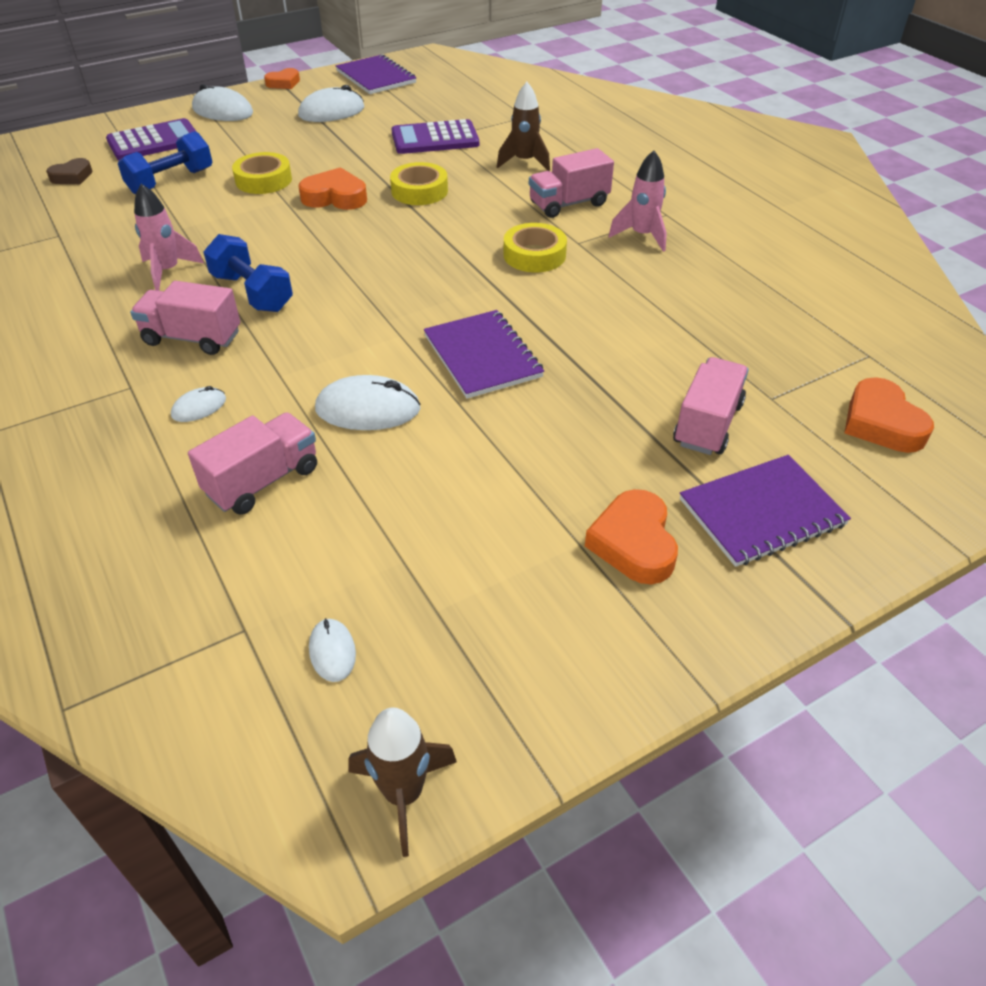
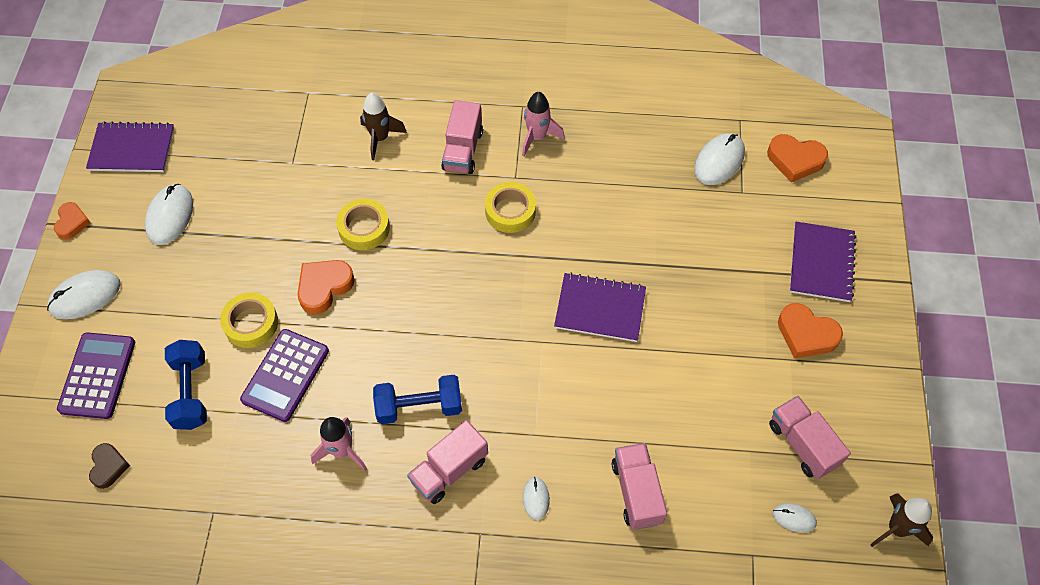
camera: 55 degrees left, 15 degrees up
white mouse [315,375,421,430] -> white mouse moved to [694,133,745,185]
purple calculator [391,119,479,154] -> purple calculator moved to [240,329,329,422]
pink truck [673,357,749,455] -> pink truck moved to [769,396,851,480]

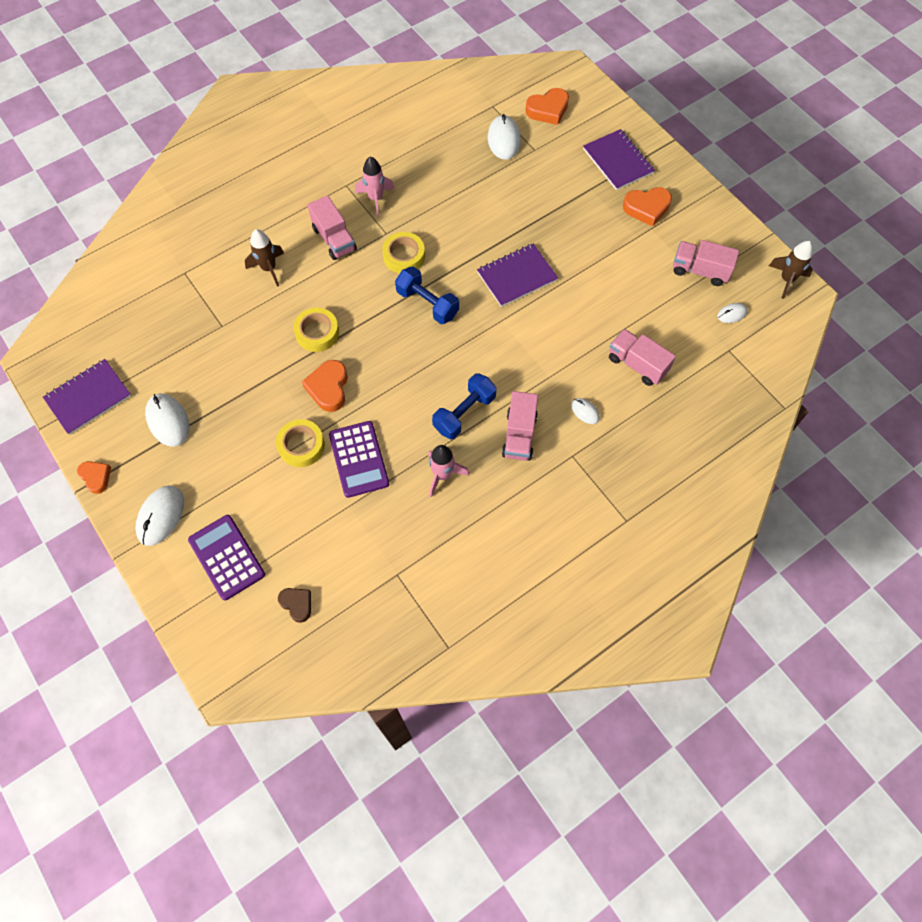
camera: 40 degrees left, 5 degrees up
blue dumbbell [165,340,207,430] -> blue dumbbell moved to [395,266,459,324]

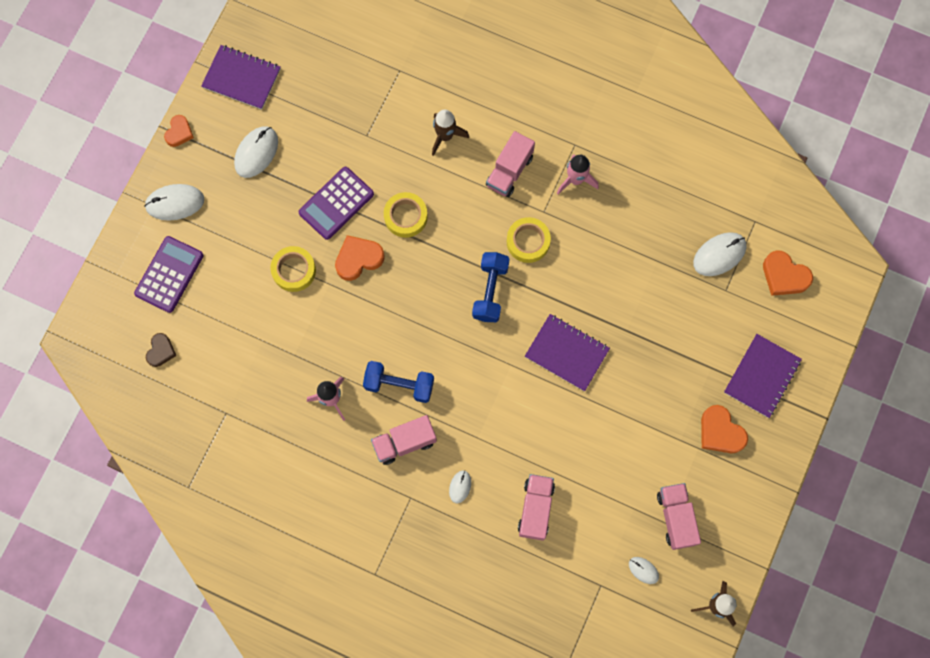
camera: 60 degrees right, 10 degrees up
purple calculator [329,421,389,498] -> purple calculator moved to [299,167,374,240]

